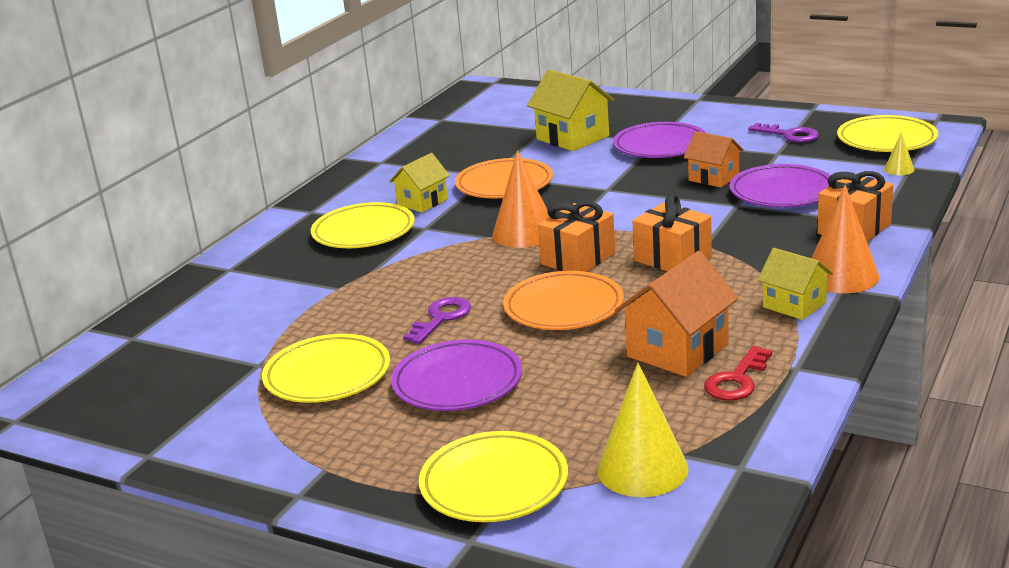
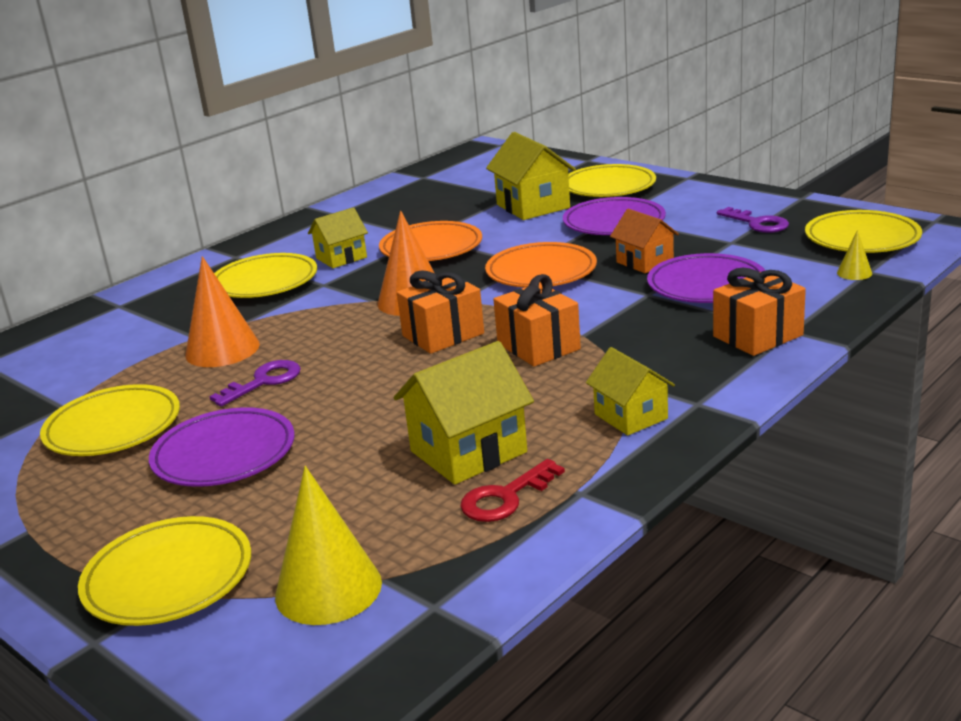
camera: 15 degrees right, 0 degrees up
orange plate [503,271,624,330] -> orange plate moved to [485,242,597,288]
orange house [614,251,739,377] -> yellow house [393,341,534,484]
orange cone [812,185,879,293] -> orange cone moved to [185,256,260,367]
none -> yellow plate [568,164,656,197]

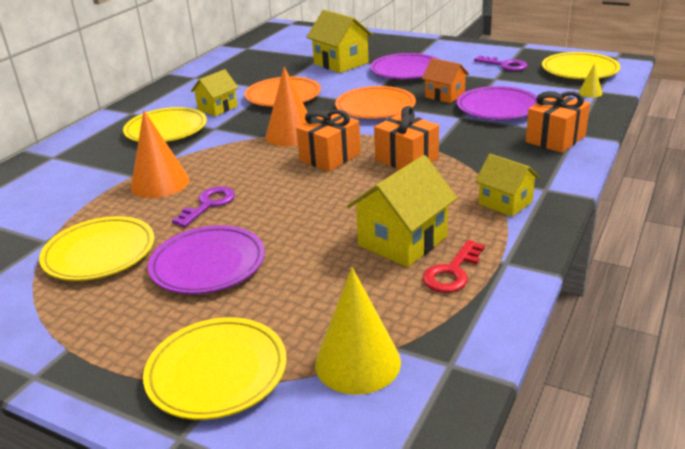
camera: 15 degrees left, 5 degrees up
yellow plate [568,164,656,197] -> none

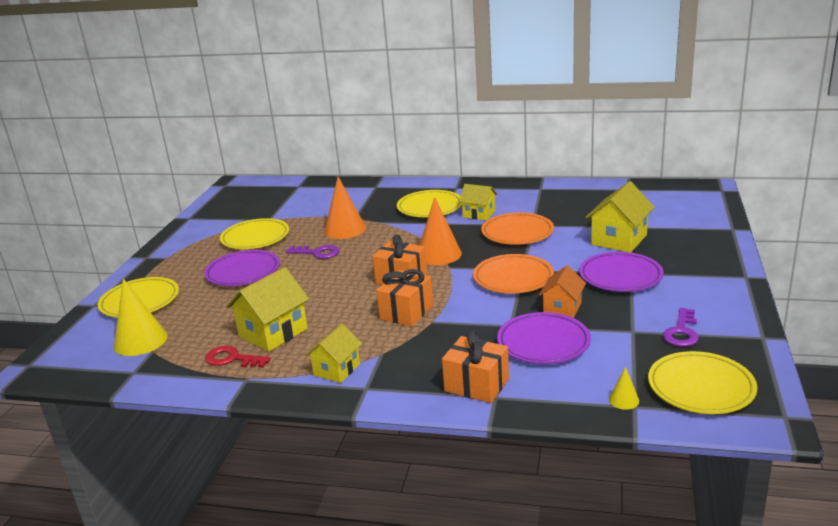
camera: 75 degrees right, 5 degrees down
yellow house [347,155,457,267] -> yellow house turned 75 degrees counterclockwise [226,267,309,352]

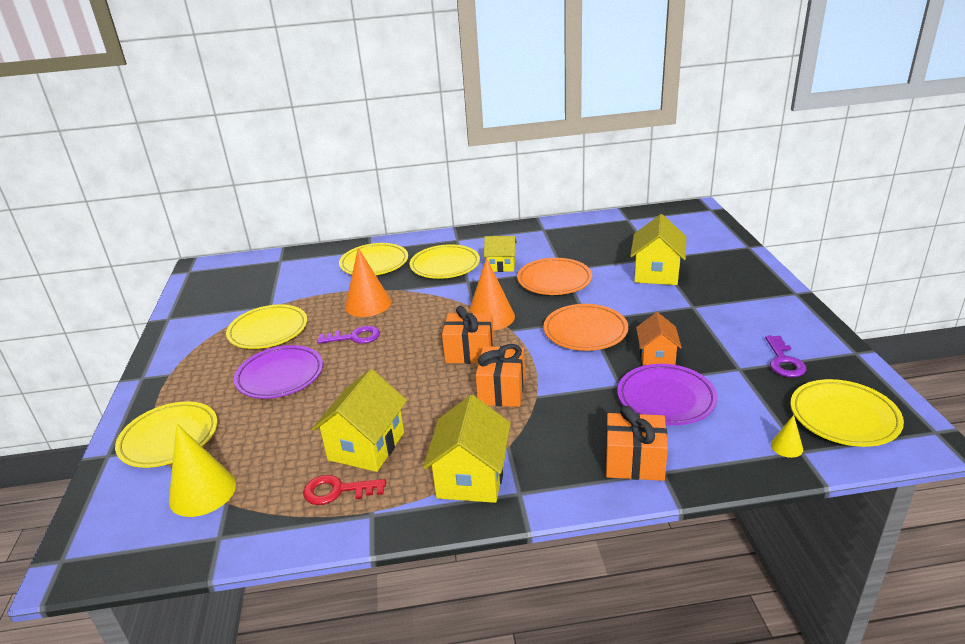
camera: 20 degrees left, 5 degrees up
yellow house [305,324,362,383] -> yellow house [423,395,511,503], size x1.57
purple plate [579,252,664,292] -> none
none -> yellow plate [339,243,408,275]

